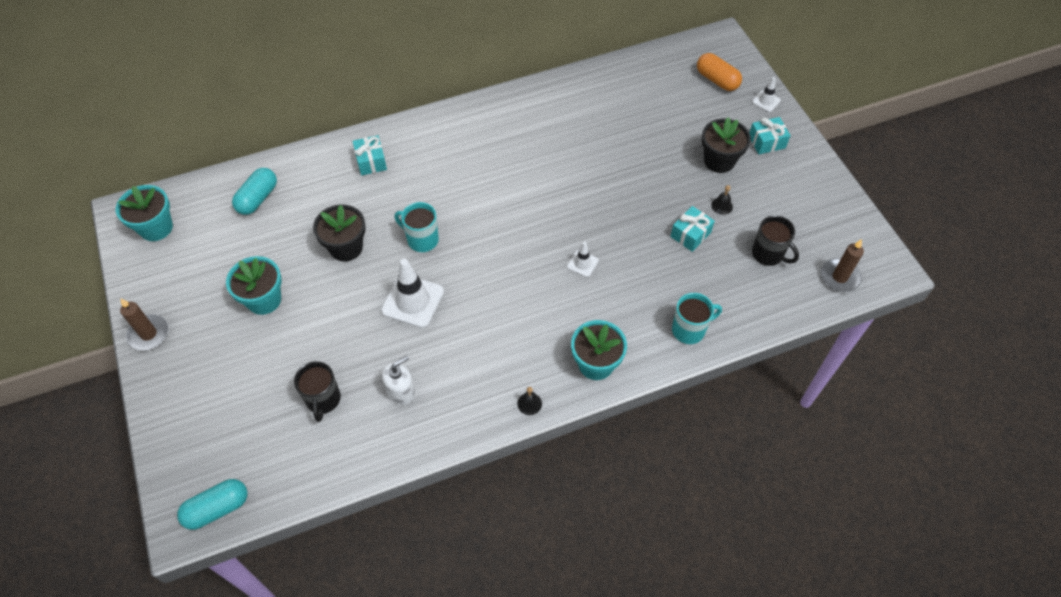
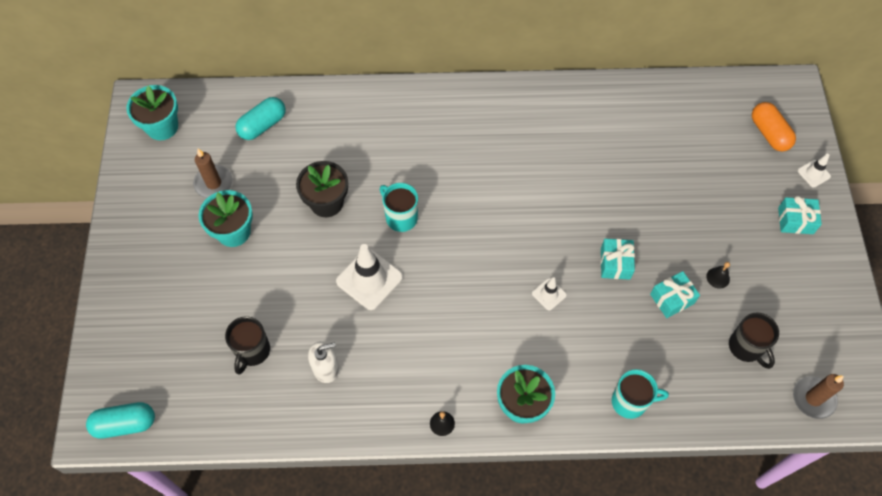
camera: 20 degrees right, 5 degrees up
brown candle [120,299,169,351] -> brown candle moved to [193,149,233,198]
turquoise gift [353,135,387,176] -> turquoise gift moved to [601,239,635,280]
black flower pot [702,117,751,173] -> none

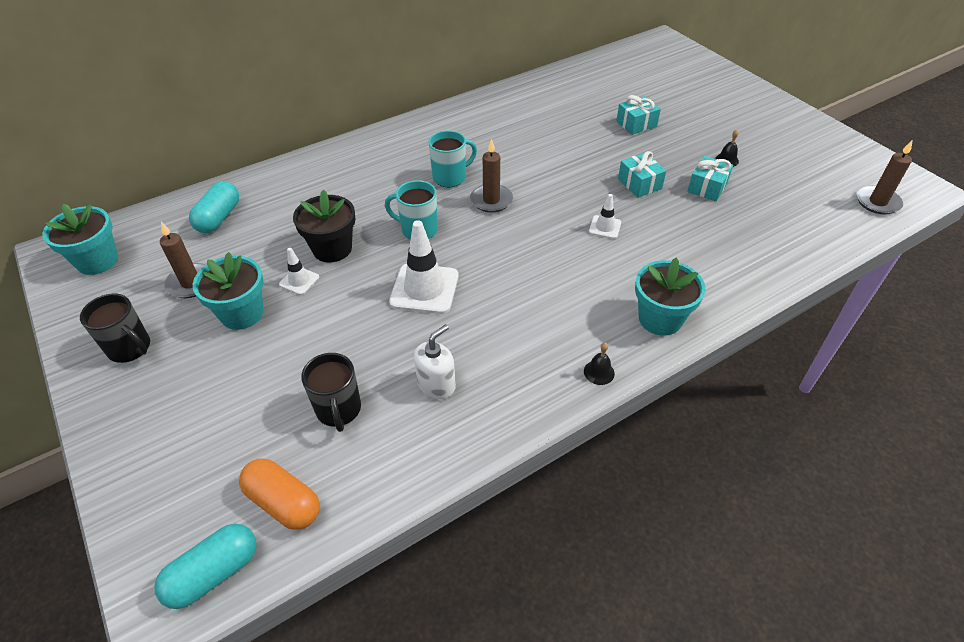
camera: 30 degrees left, 15 degrees down
turquoise mug [612,369,669,419] -> turquoise mug moved to [428,130,477,187]
black mug [729,312,779,369] -> black mug moved to [80,294,150,363]
orange capsule [752,102,796,152] -> orange capsule moved to [239,458,320,530]
turquoise gift [778,196,822,234] -> turquoise gift moved to [616,95,661,135]
white traffic cone [798,154,831,187] -> white traffic cone moved to [279,248,319,295]
none -> brown candle [470,139,513,212]

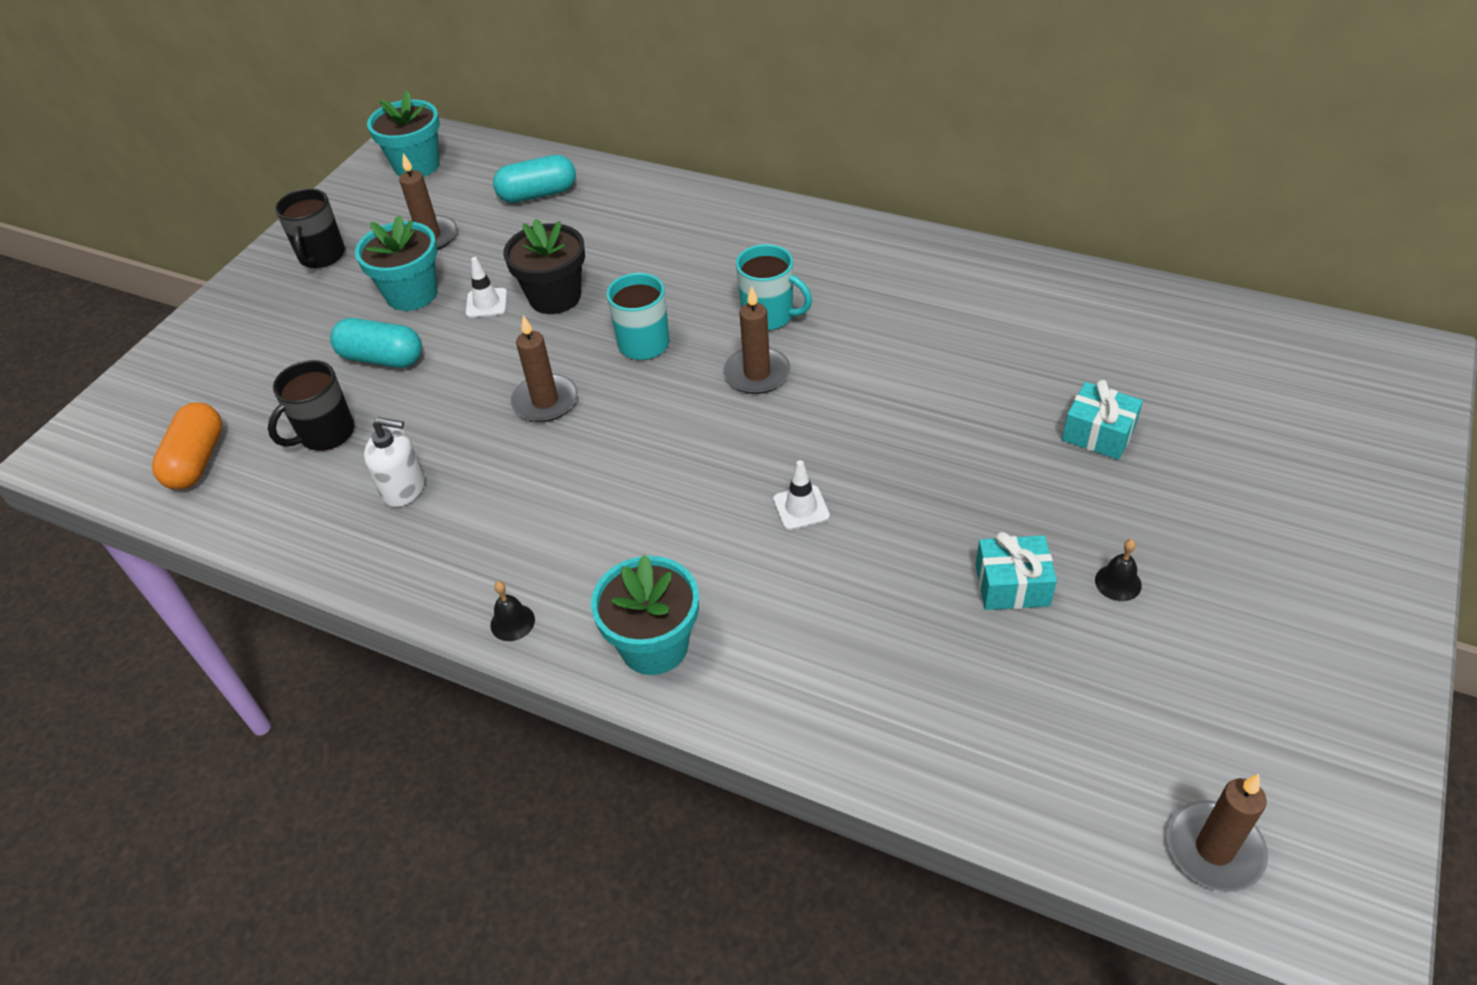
camera: 60 degrees right, 0 degrees up
turquoise capsule [154,524,256,609] -> turquoise capsule moved to [330,318,422,368]
white traffic cone [389,220,459,314] -> brown candle [511,315,578,422]
turquoise gift [618,151,666,198] -> none

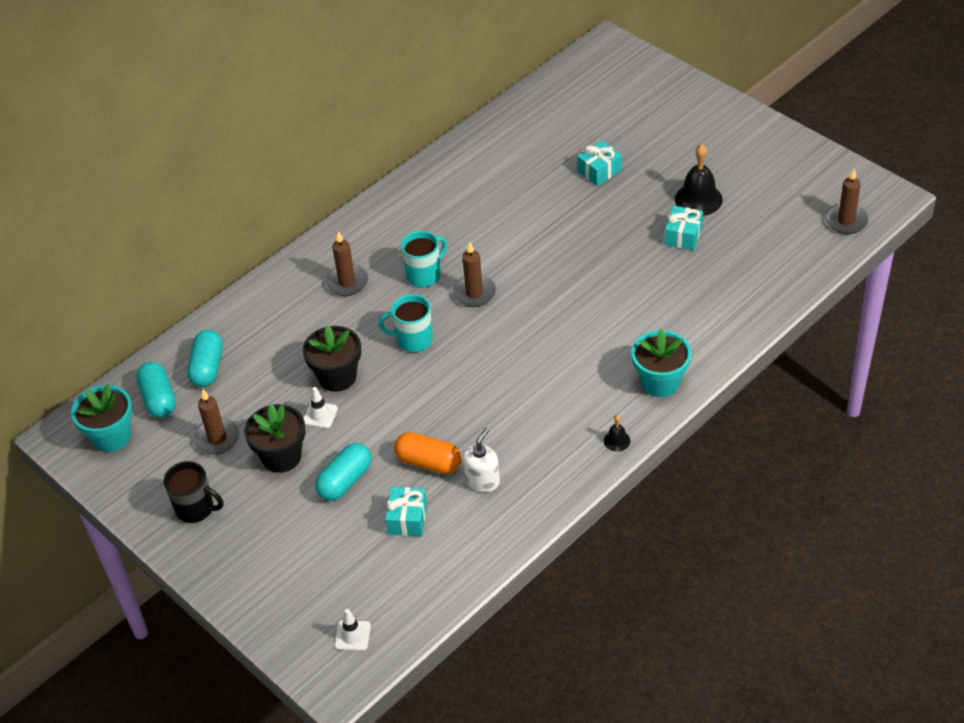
camera: 70 degrees left, 0 degrees up
orange capsule [152,402,222,490] -> orange capsule moved to [394,432,461,474]
black mug [268,360,354,451] -> turquoise gift [385,487,427,536]
turquoise flower pot [355,215,437,311] -> black flower pot [244,404,305,473]
brown candle [511,315,578,422] -> brown candle moved to [325,231,368,296]
white traffic cone [773,460,830,530] -> white traffic cone moved to [335,609,371,651]
black bell [1095,539,1142,601] -> black bell [675,144,723,216], size x2.02
none -> turquoise capsule [136,362,176,418]

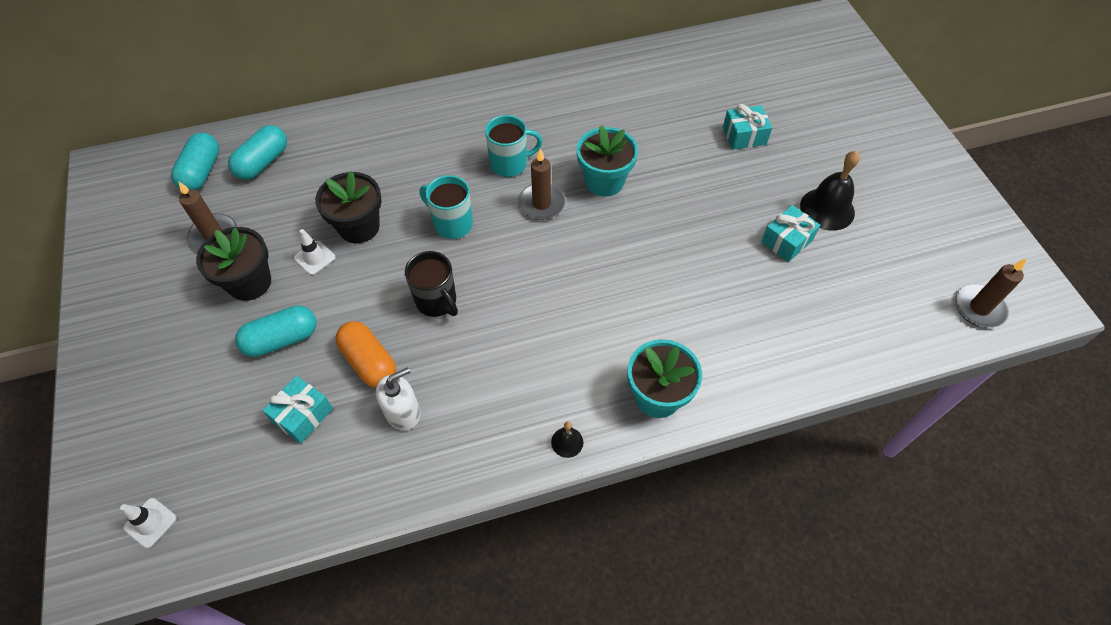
camera: 25 degrees right, 10 degrees up
turquoise flower pot [71,384,132,452] -> turquoise flower pot moved to [577,125,638,197]
black mug [164,461,223,523] -> black mug moved to [405,251,458,317]
brown candle [325,231,368,296] -> none

